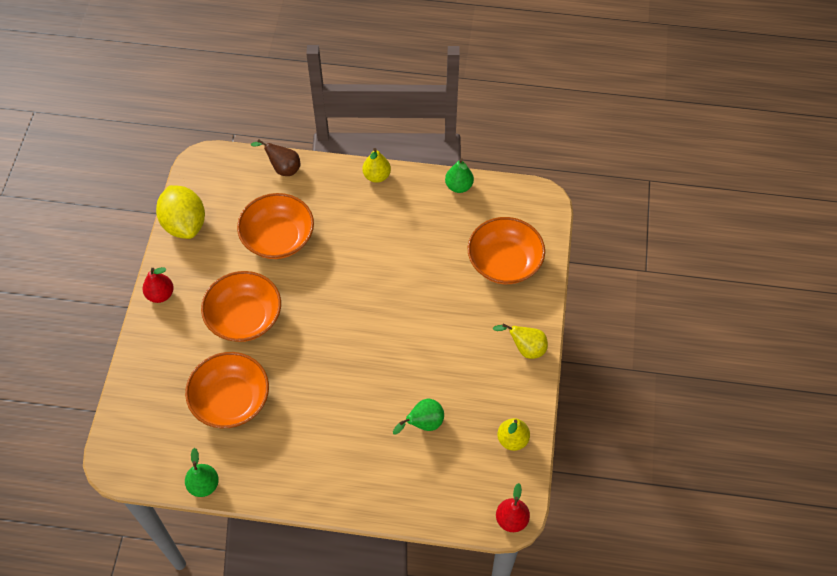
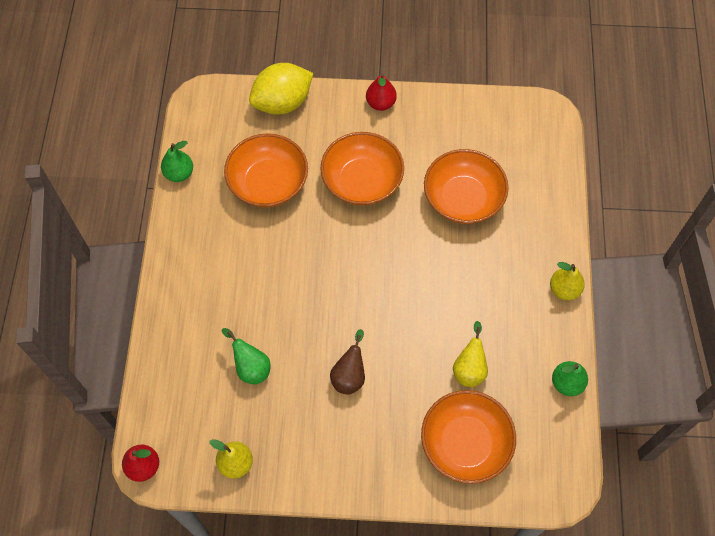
camera: 85 degrees right, 5 degrees up
yellow lemon [156,185,205,239] -> yellow lemon moved to [249,63,313,115]
brown pear [251,139,300,176] -> brown pear moved to [330,329,365,394]
yellow pear [493,323,548,359] -> yellow pear moved to [453,321,488,387]

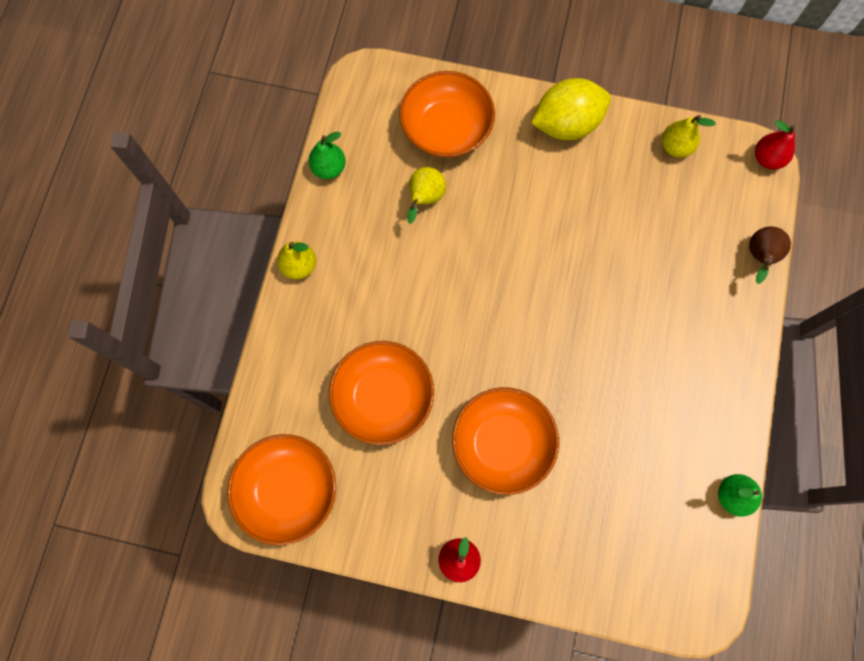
camera: 170 degrees left, 10 degrees up
green pear [222,328,270,384] -> none
orange bowl [224,133,308,207] -> orange bowl moved to [227,434,336,545]
yellow lemon [249,63,313,115] -> yellow lemon moved to [531,78,611,140]
brown pear [330,329,365,394] -> brown pear moved to [749,226,791,284]

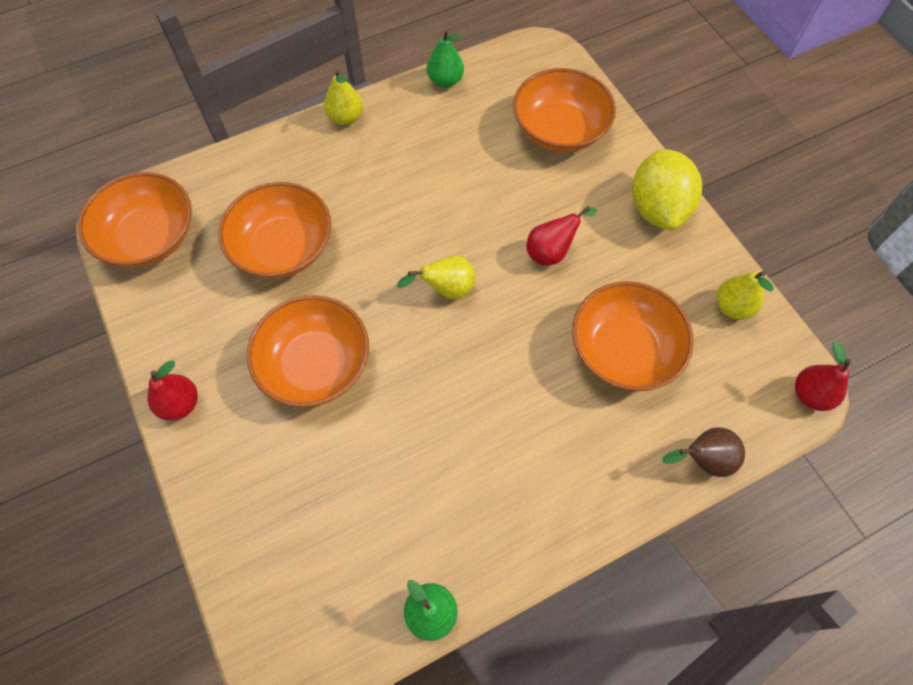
camera: 50 degrees right, 10 degrees down
yellow pear [407,167,446,224] -> yellow pear moved to [397,255,476,299]
yellow lemon [531,78,611,140] -> yellow lemon turned 60 degrees clockwise [632,149,702,230]
none -> red pear [527,206,597,265]
none -> orange bowl [572,281,694,391]

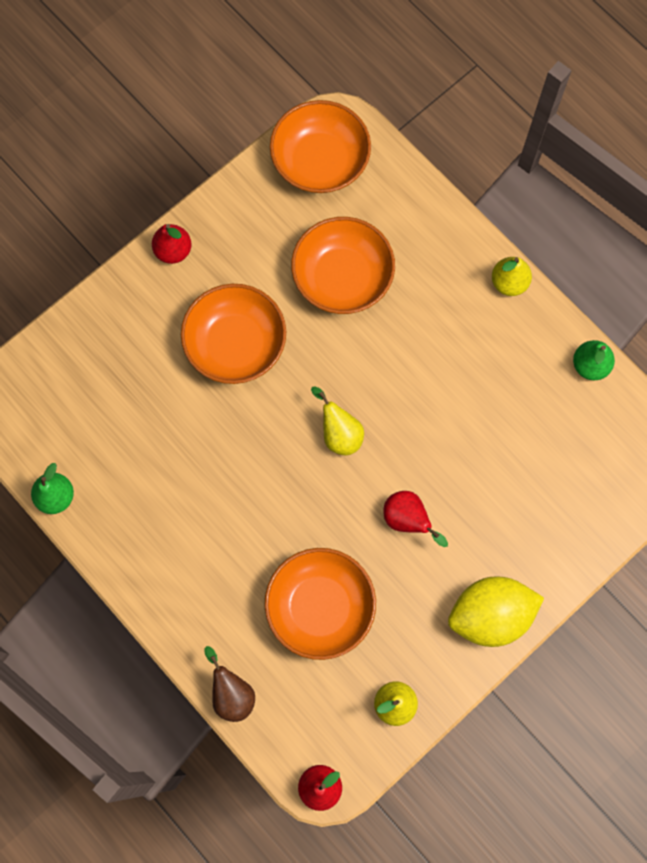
camera: 75 degrees right, 10 degrees up
orange bowl [513,68,616,152] -> none

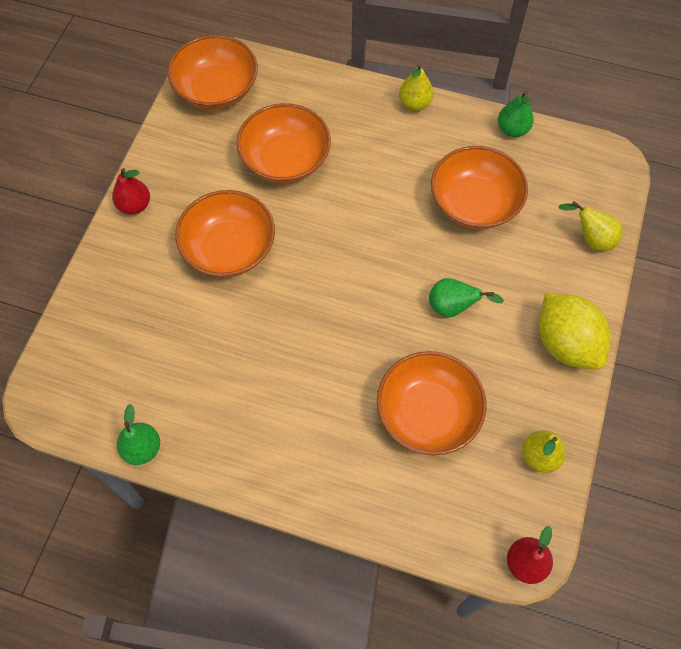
camera: 30 degrees left, 10 degrees down
brown pear [204,646,255,722] -> none
yellow pear [311,386,364,456] -> yellow pear moved to [558,201,622,251]
red pear [383,491,448,547] -> green pear [429,278,504,317]
yellow lemon [448,576,544,647] -> yellow lemon turned 75 degrees counterclockwise [539,293,611,370]
none -> orange bowl [431,146,528,229]

